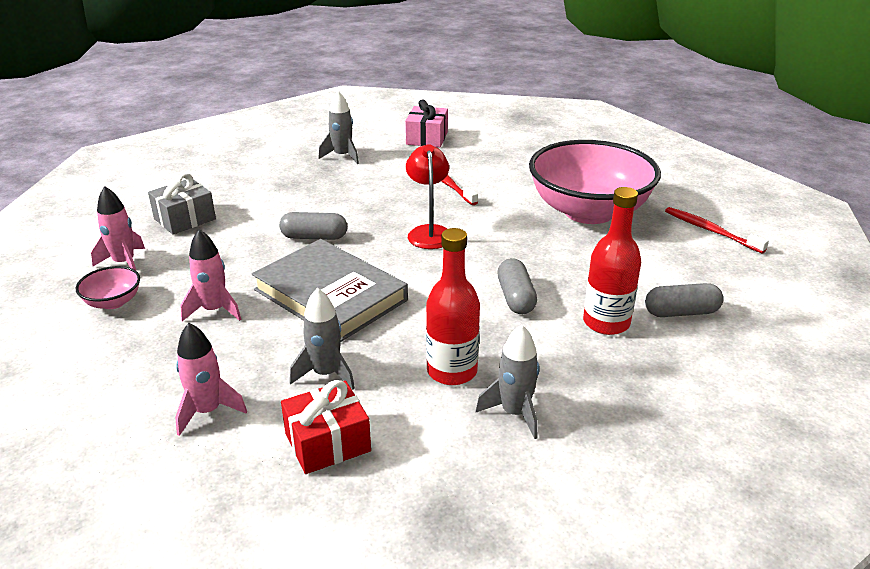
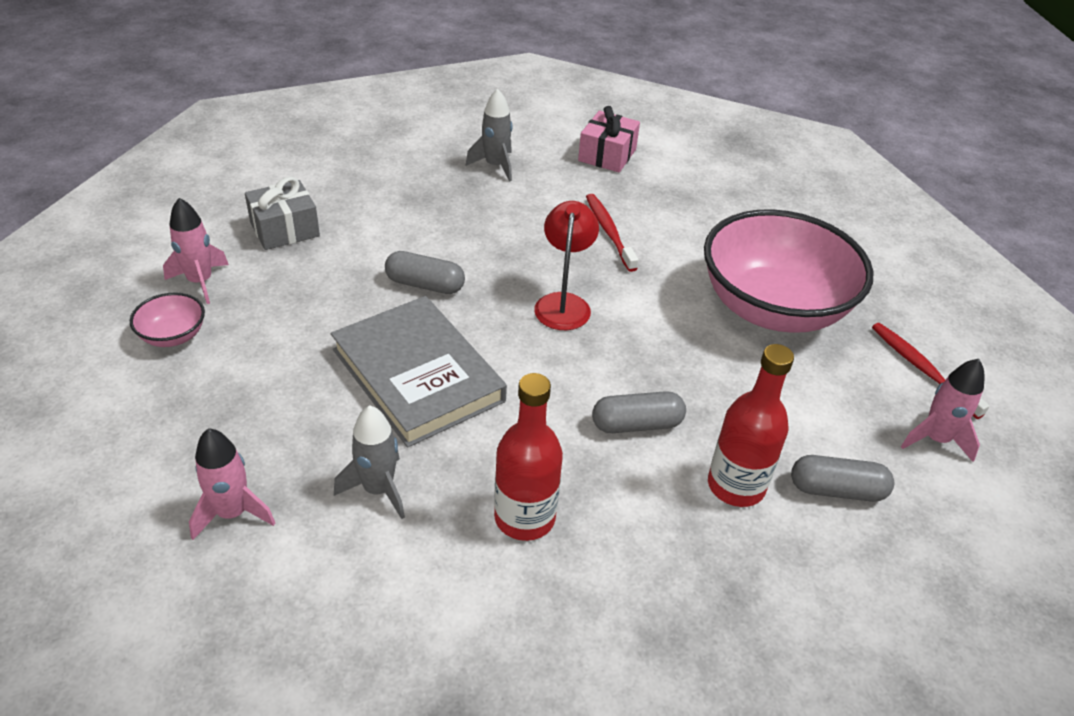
camera: 10 degrees right, 10 degrees up
pink rocket [180,229,241,321] -> pink rocket moved to [901,359,985,462]
red gift [281,380,371,474] -> none
grey rocket [476,324,539,439] -> none
grey capsule [497,258,537,314] -> grey capsule turned 75 degrees clockwise [592,391,686,433]

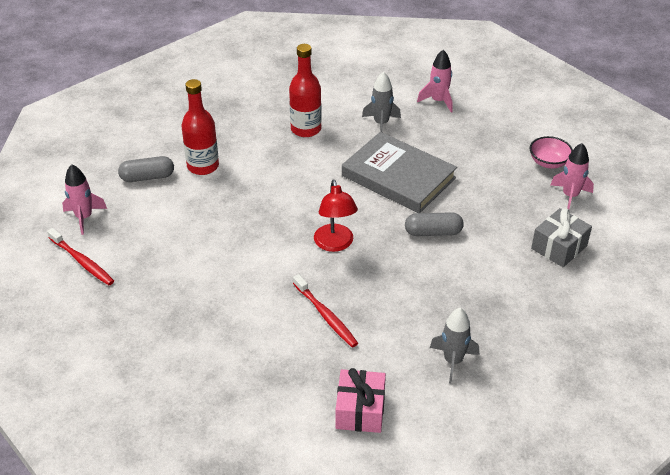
camera: 165 degrees right, 0 degrees up
grey capsule [592,391,686,433] -> none
pink bowl [704,209,873,333] -> none

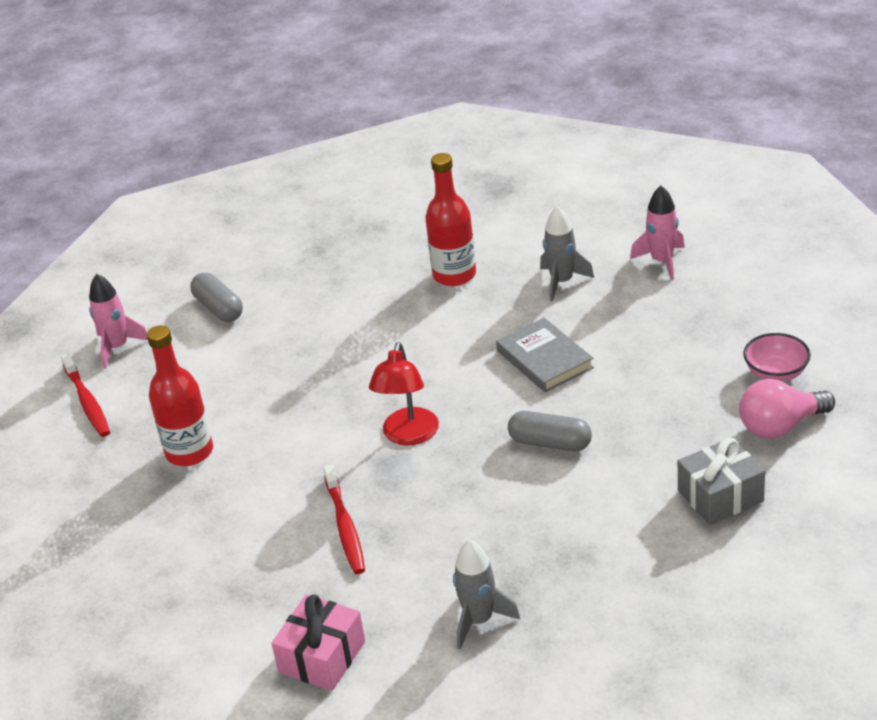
camera: 25 degrees right, 5 degrees down
grey capsule [118,156,174,182] -> grey capsule turned 45 degrees clockwise [190,273,243,322]
red bottle [181,79,219,175] -> red bottle moved to [147,325,213,466]
grey book [342,132,457,213] -> grey book [496,318,594,392], size x0.61
pink rocket [551,143,594,209] -> pink light bulb [739,379,835,439]

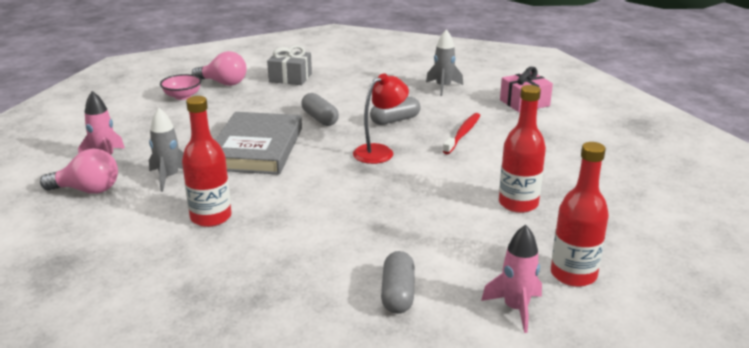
camera: 145 degrees left, 10 degrees down
red toothbrush [61,353,110,437] -> red bottle [551,142,609,287]
grey book [496,318,594,392] -> grey book [215,112,302,175], size x1.63
none -> pink light bulb [40,148,118,194]
none -> grey capsule [370,97,420,125]

